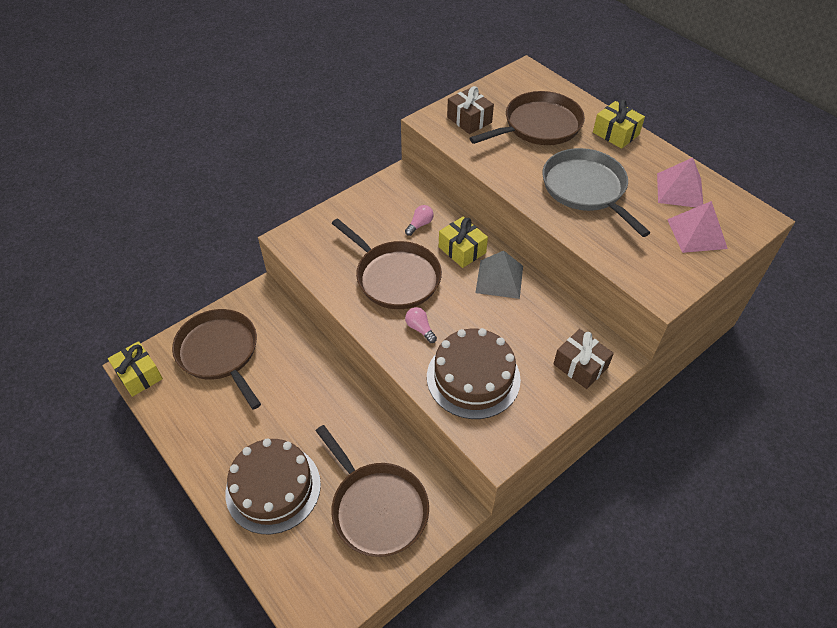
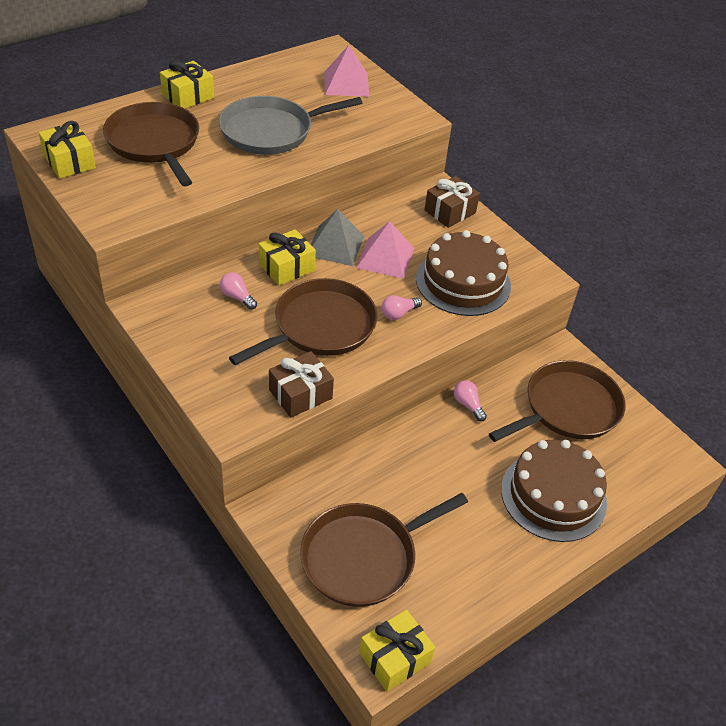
camera: 90 degrees left, 5 degrees down
brown gift [447,86,494,134] -> brown gift moved to [269,351,334,418]
pink pyramid [657,158,703,208] -> pink pyramid moved to [356,221,414,279]
none -> yellow gift [39,121,96,179]
none -> pink light bulb [454,380,487,422]

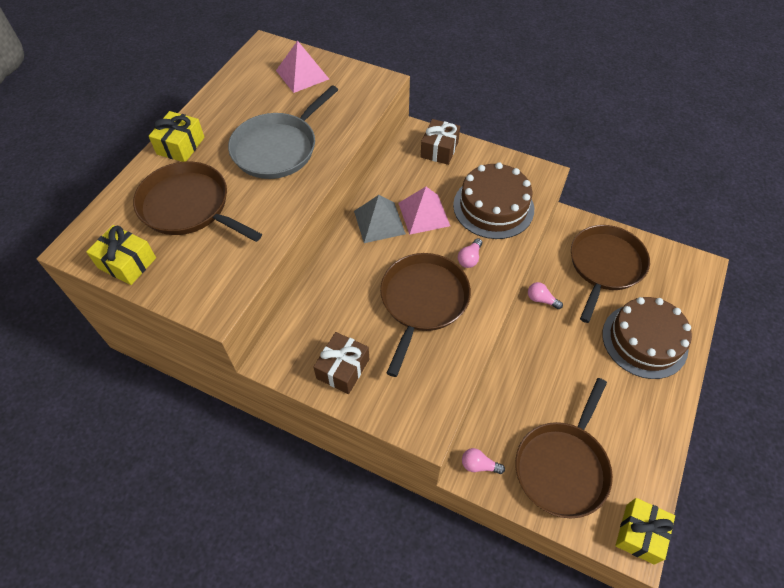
camera: 25 degrees left, 10 degrees up
pink light bulb [220,272,257,310] -> pink light bulb moved to [462,448,505,474]
yellow gift [259,229,316,286] -> none
brown gift [269,351,334,418] -> brown gift moved to [313,332,369,394]

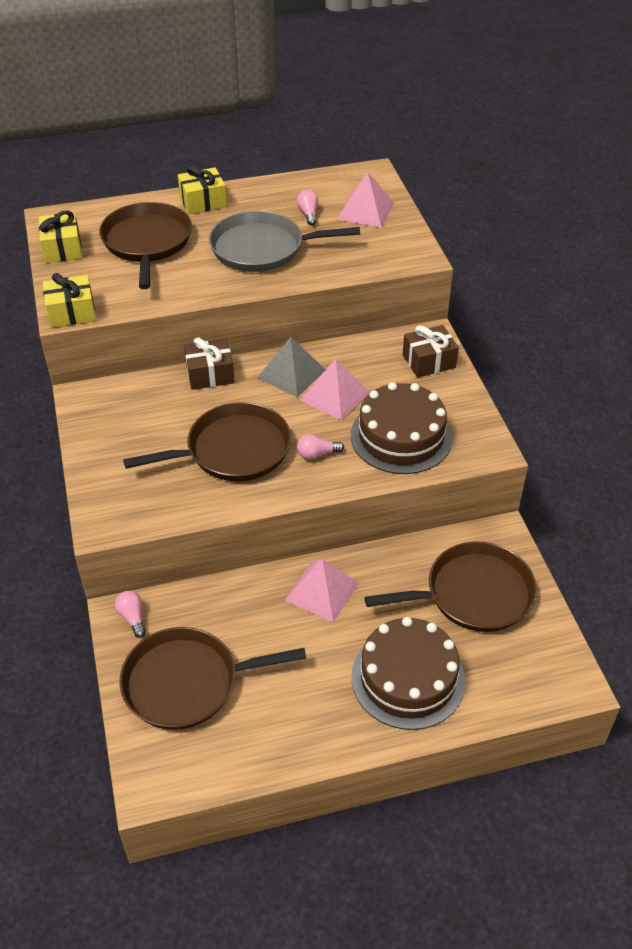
camera: 50 degrees right, 10 degrees down
brown gift [313,332,369,394] -> brown gift moved to [184,337,235,390]
pink light bulb [528,282,563,309] -> pink light bulb moved to [297,190,318,225]
yellow gift [615,498,675,565] -> yellow gift moved to [43,273,96,328]
none -> pink pyramid [284,559,359,623]

